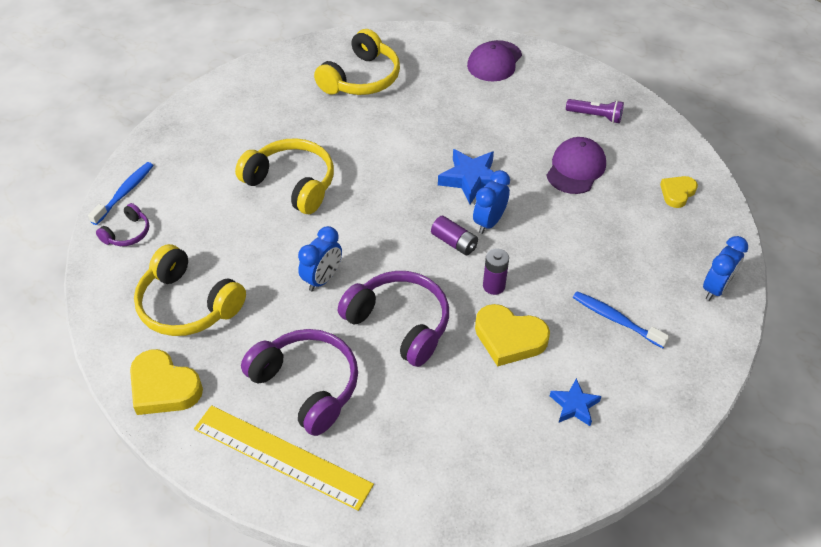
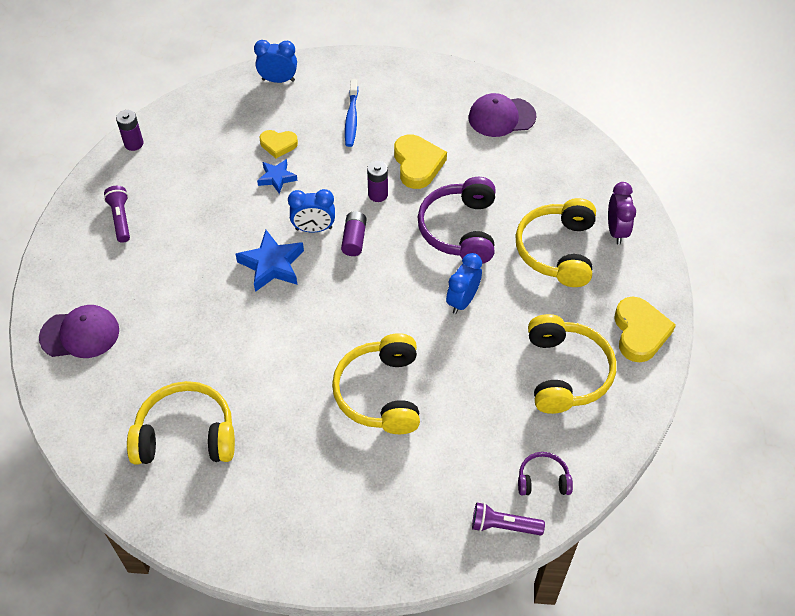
camera: 125 degrees left, 5 degrees up
blue toothbrush [88,162,153,225] -> purple flashlight [472,503,545,535]
yellow ruler [194,405,374,511] -> purple clock [608,182,636,244]
purple headphones [241,329,358,436] -> yellow headphones [516,198,596,287]
blue clock [298,226,342,291] -> blue clock turned 60 degrees counterclockwise [446,253,482,314]
purple cap [546,137,606,194] -> purple cap moved to [468,93,537,137]
blue star [550,378,602,426] -> blue star moved to [257,159,298,194]
yellow heart [660,176,698,208] -> yellow heart moved to [260,130,298,158]
none -> purple battery [116,110,144,151]

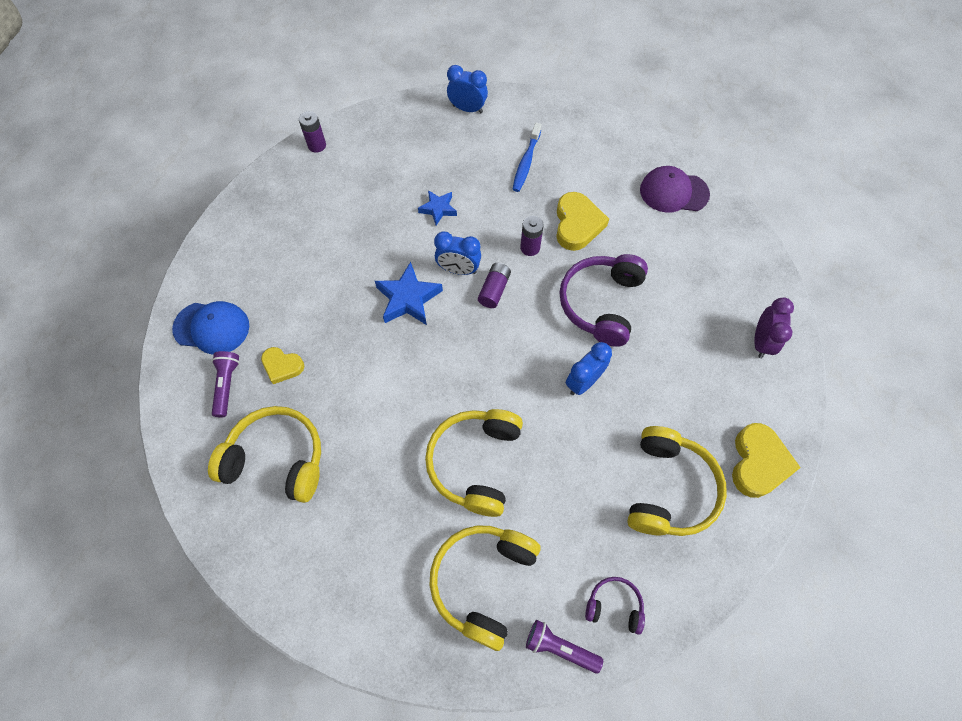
camera: 15 degrees right, 10 degrees up
purple cap [39,305,119,358] -> blue cap [172,301,249,355]
purple flashlight [104,186,130,243] -> purple flashlight moved to [212,351,240,417]
yellow heart [260,130,298,158] -> yellow heart moved to [261,347,304,384]
yellow headphones [516,198,596,287] -> yellow headphones moved to [429,526,540,651]

